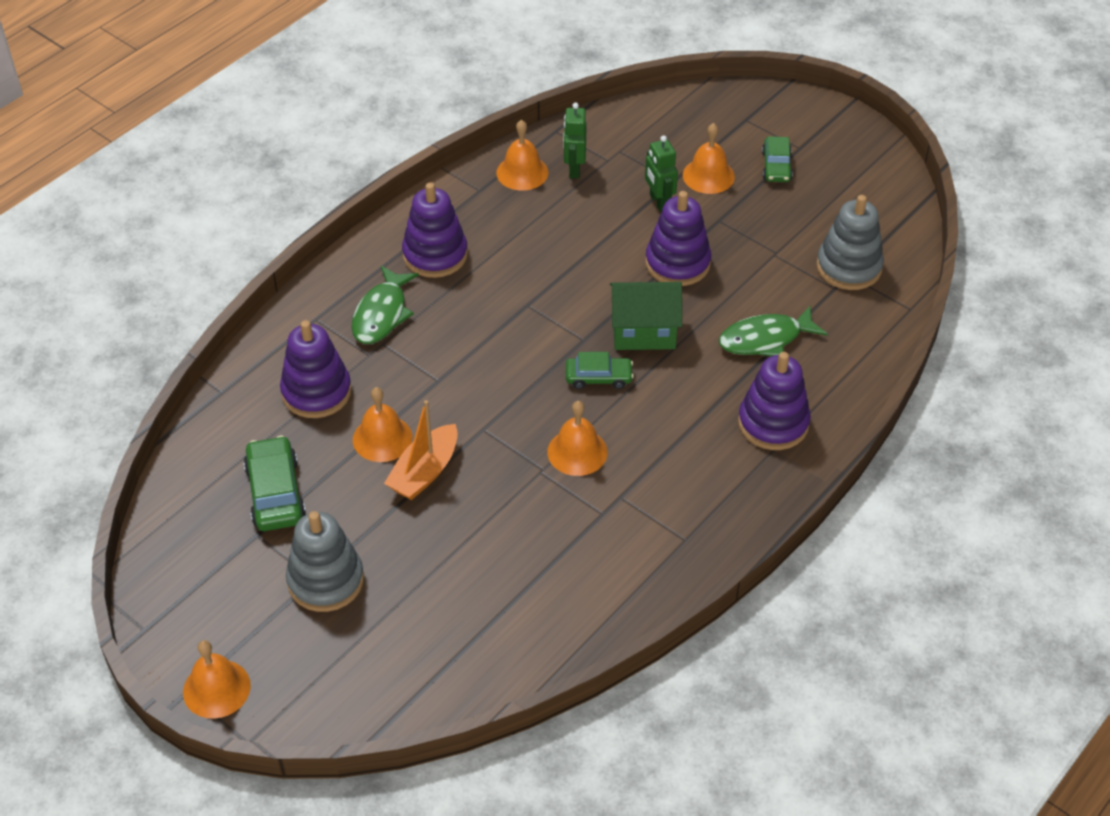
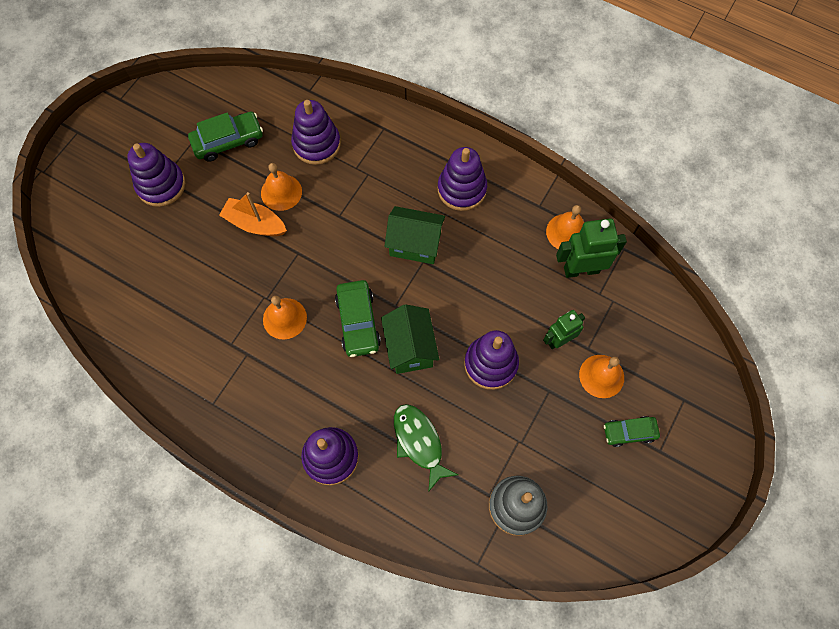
camera: 80 degrees right, 20 degrees up
orange bell [183,640,251,719] -> none
grey stacking toy [286,511,364,612] -> purple stacking toy [127,143,186,207]
green fish [351,265,419,344] -> none
green robot [563,103,587,178] -> green robot [556,219,627,278], size x1.51
green car [566,352,634,389] -> green car [335,280,381,357], size x1.52
none -> green house [384,206,445,264]

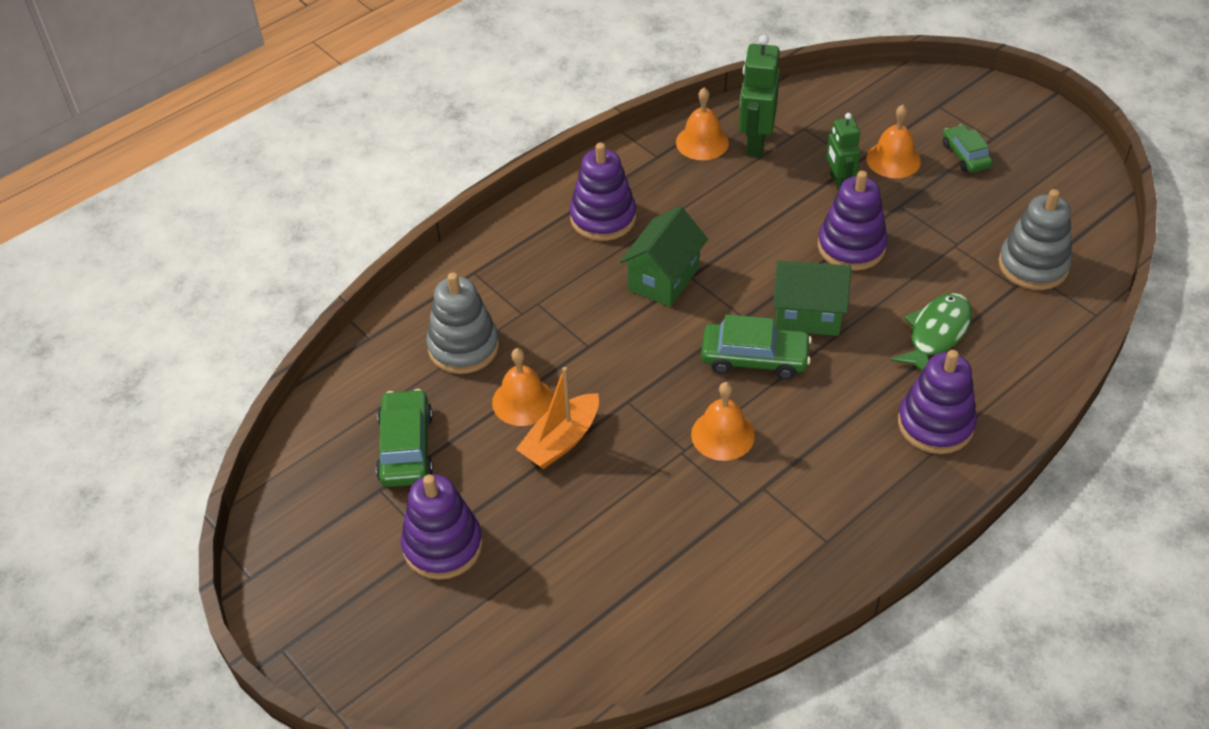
camera: 70 degrees left, 20 degrees down
purple stacking toy [291,100,341,165] -> grey stacking toy [426,273,499,374]
green fish [394,404,458,492] -> green fish turned 135 degrees clockwise [890,293,972,371]
green car [604,416,660,447] -> green car turned 150 degrees clockwise [943,124,993,173]

